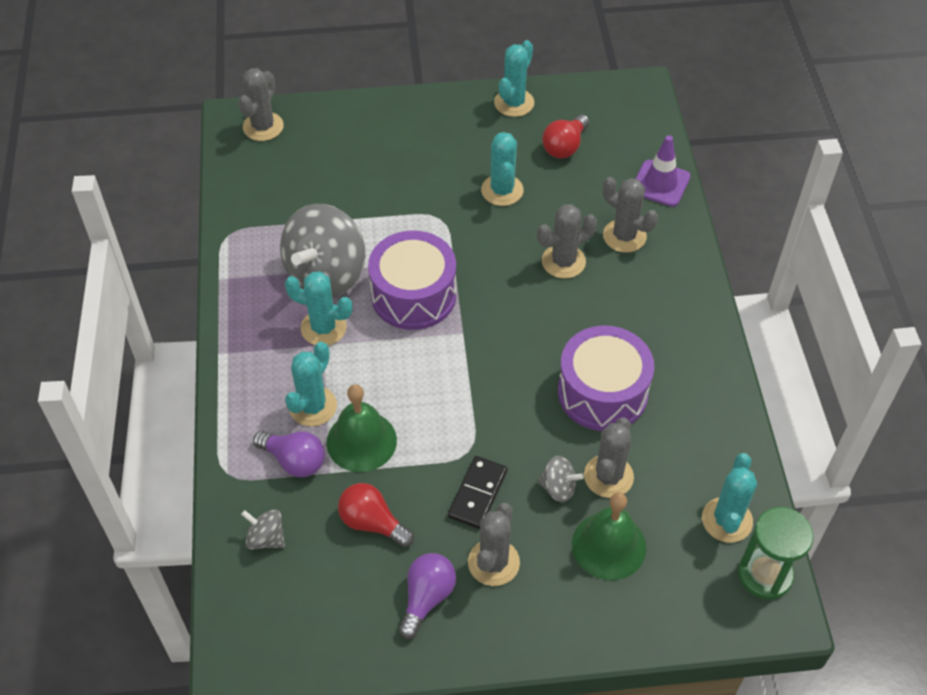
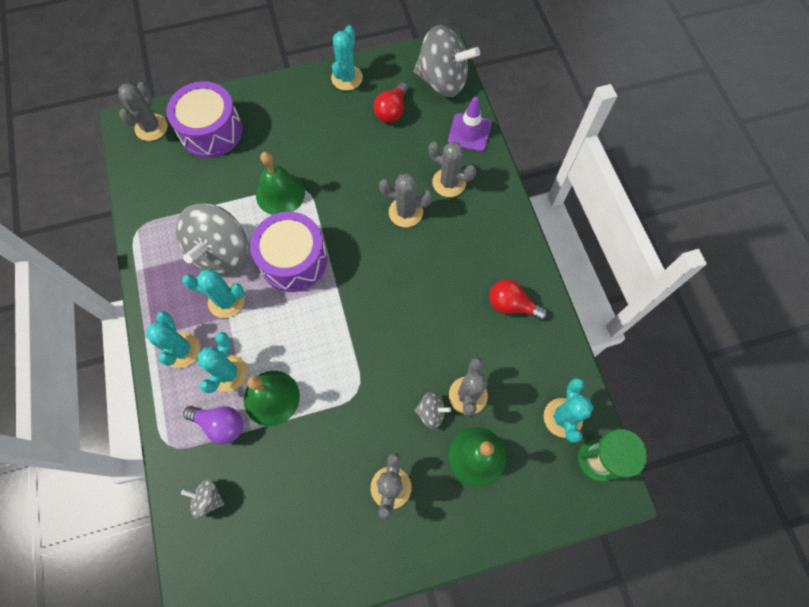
camera: 10 degrees left, 15 degrees up
red light bulb [338,483,414,547] -> red light bulb moved to [489,279,547,320]
purple light bulb [399,553,456,639] -> none
black domino [448,456,508,529] -> none
turquoise cactus [481,132,524,206] -> turquoise cactus moved to [146,311,200,368]
grey cactus [537,204,597,279] -> grey cactus turned 45 degrees clockwise [379,173,433,227]
purple drum [558,326,654,431] -> purple drum moved to [167,81,242,158]
none -> green bell [256,152,305,215]
none -> grey spinning top [414,25,480,97]

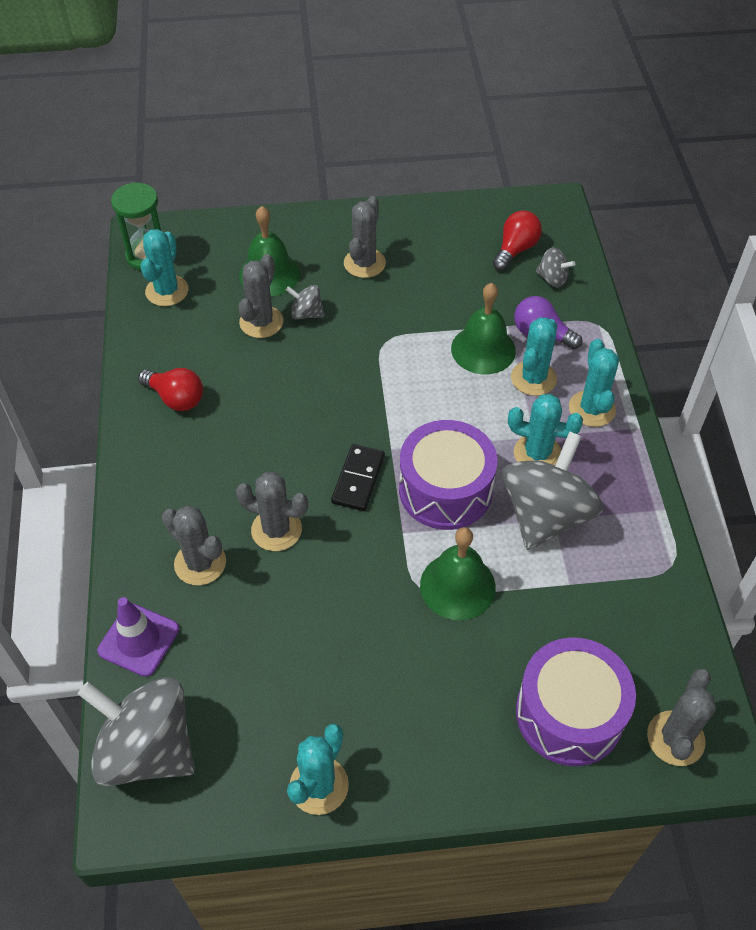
camera: 170 degrees left, 15 degrees down
red light bulb [374,82,408,123] -> red light bulb moved to [493,210,542,271]
none -> black domino [331,444,385,511]

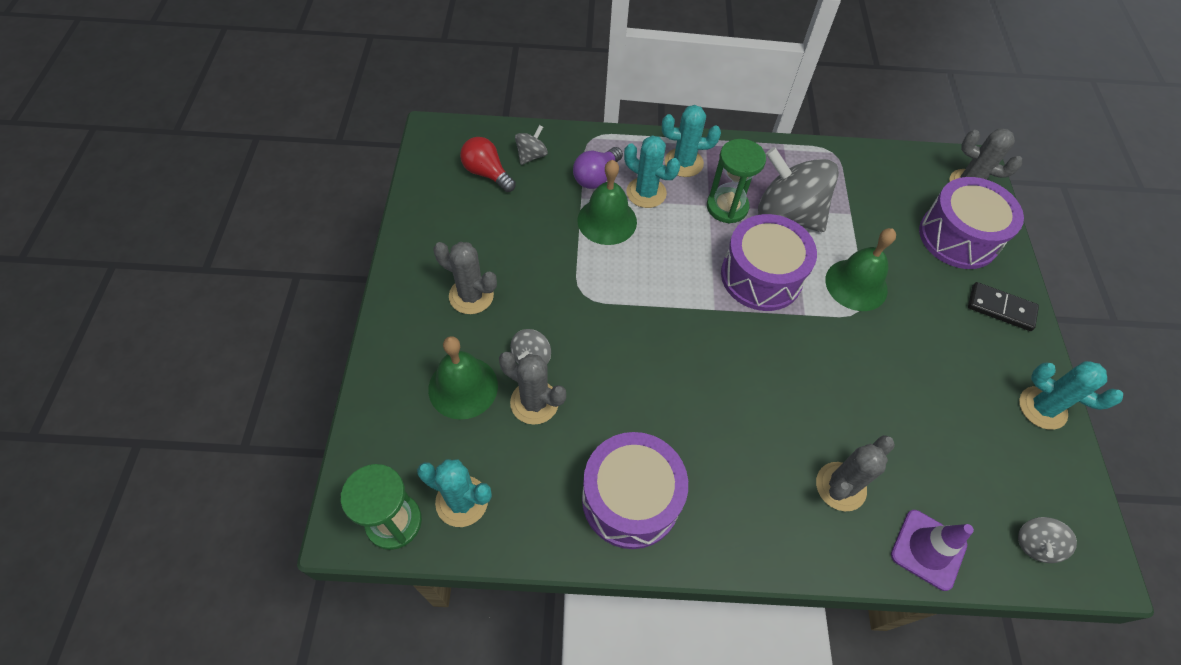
camera: 85 degrees left, 5 degrees up
grey spinning top [78,677,195,786] -> grey spinning top [1018,517,1077,563], size x0.45
red light bulb [138,368,203,411] -> purple drum [582,432,688,549]
grey cactus [236,472,308,551] -> none
black domino [331,444,385,511] -> black domino moved to [968,282,1039,331]
turquoise cactus [508,394,583,465] -> green hourglass [707,139,766,224]

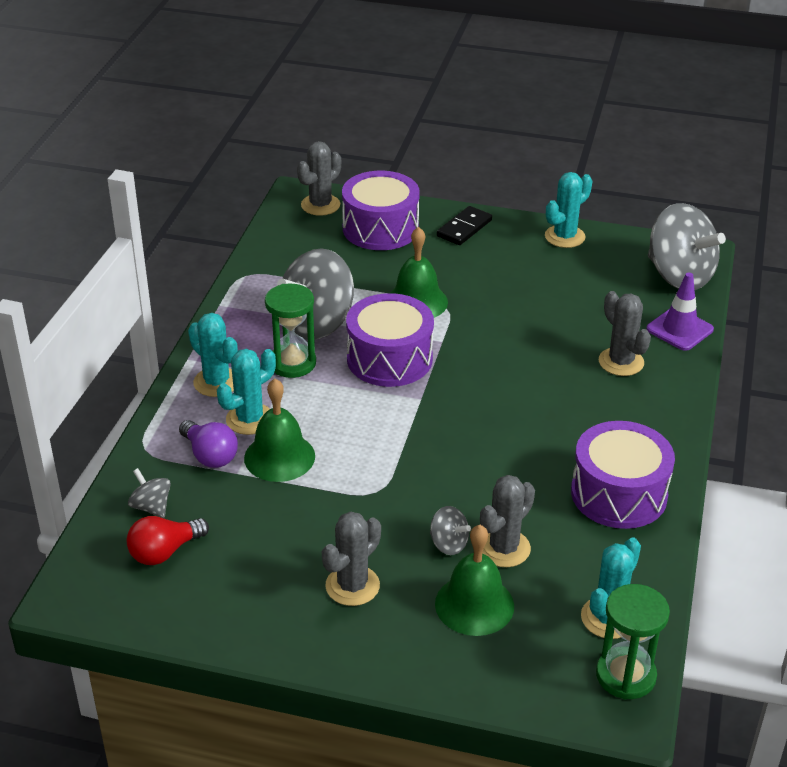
camera: 75 degrees left, 20 degrees down
turquoise cactus [662,105,721,177] -> turquoise cactus turned 60 degrees counterclockwise [188,313,238,397]
grey spinning top [1018,517,1077,563] -> grey spinning top [648,203,726,290], size x2.24

